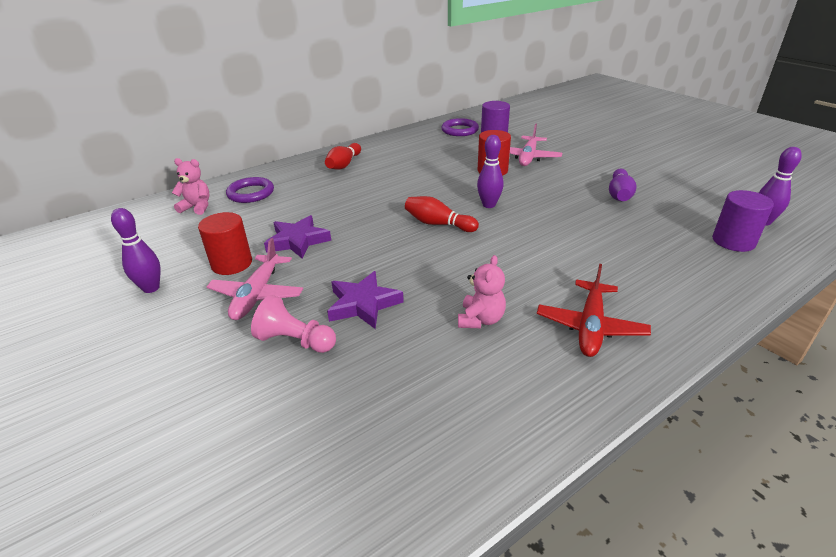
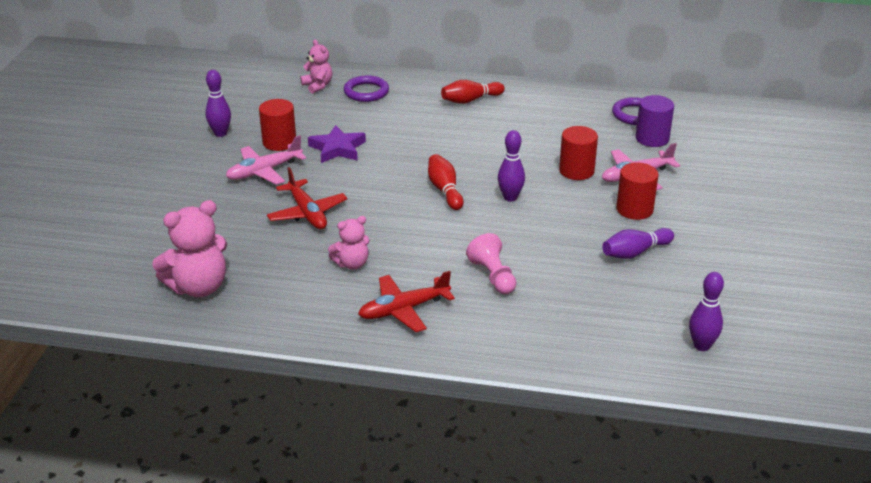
camera: 45 degrees right, 0 degrees up
pink pawn [251,295,336,353] -> pink pawn moved to [466,233,516,294]
purple star [327,271,404,329] -> red plane [267,167,347,229]
purple cylinder [712,190,774,252] -> none
none -> pink teddy bear [152,200,227,297]
none -> red cylinder [616,162,659,220]

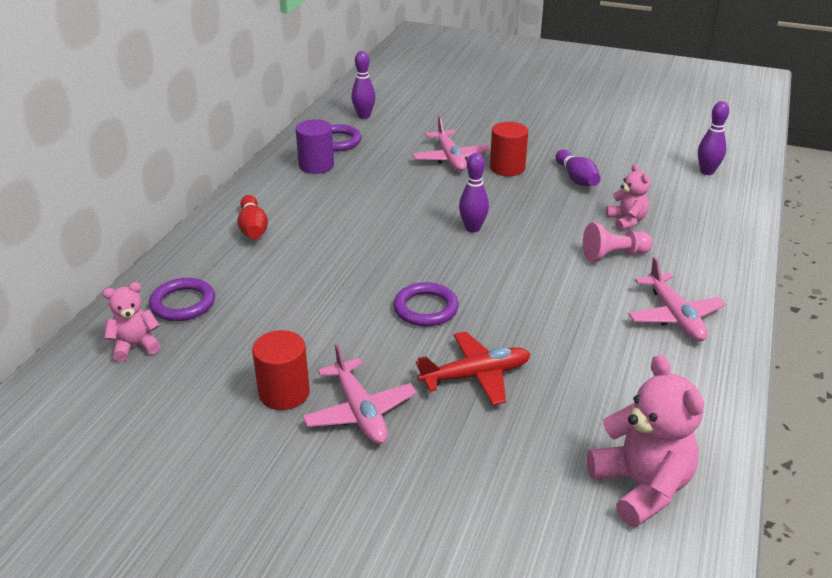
camera: 80 degrees left, 0 degrees up
purple bowling pin [205,70,231,137] -> purple bowling pin moved to [351,51,376,119]
purple star [308,125,366,163] -> none
pink teddy bear [328,216,370,270] -> pink teddy bear moved to [606,164,650,231]
red plane [358,271,455,332] -> pink plane [628,257,726,341]
red bowling pin [428,154,464,210] -> none
red cylinder [559,126,598,180] -> none
purple cylinder [636,95,674,147] -> purple cylinder moved to [296,119,334,174]
none -> purple ring [393,282,459,327]

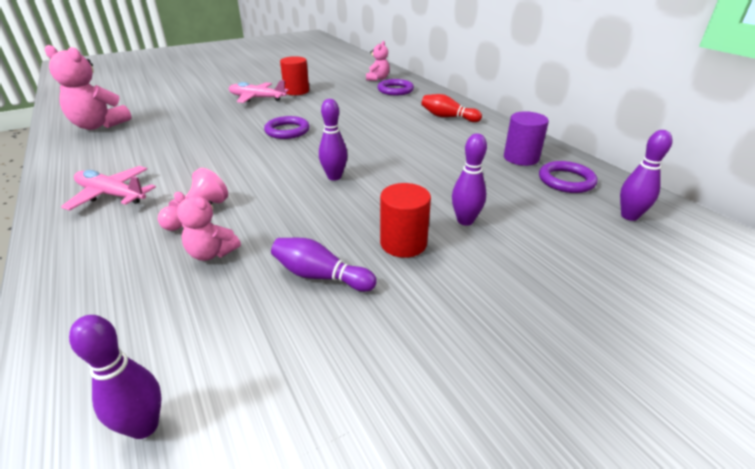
camera: 130 degrees right, 0 degrees up
pink plane [412,116,489,172] -> purple bowling pin [452,134,487,226]
red plane [416,331,531,405] -> none

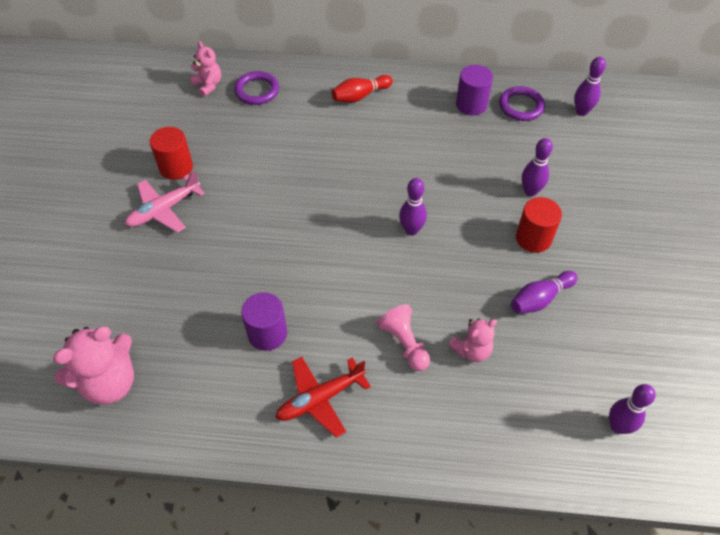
camera: 55 degrees left, 20 degrees up
pink plane [61,166,156,211] -> red plane [275,357,371,438]
purple ring [264,116,310,139] -> none
none -> purple cylinder [241,292,287,351]

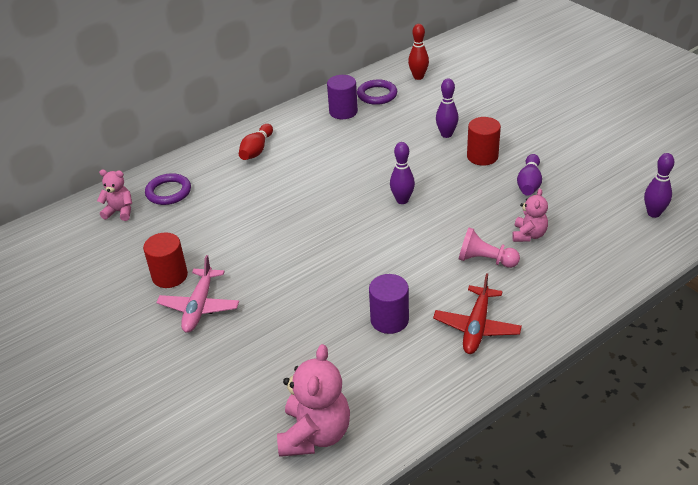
camera: 40 degrees left, 15 degrees down
purple bowling pin [574,57,606,116] -> red bowling pin [408,24,429,80]

